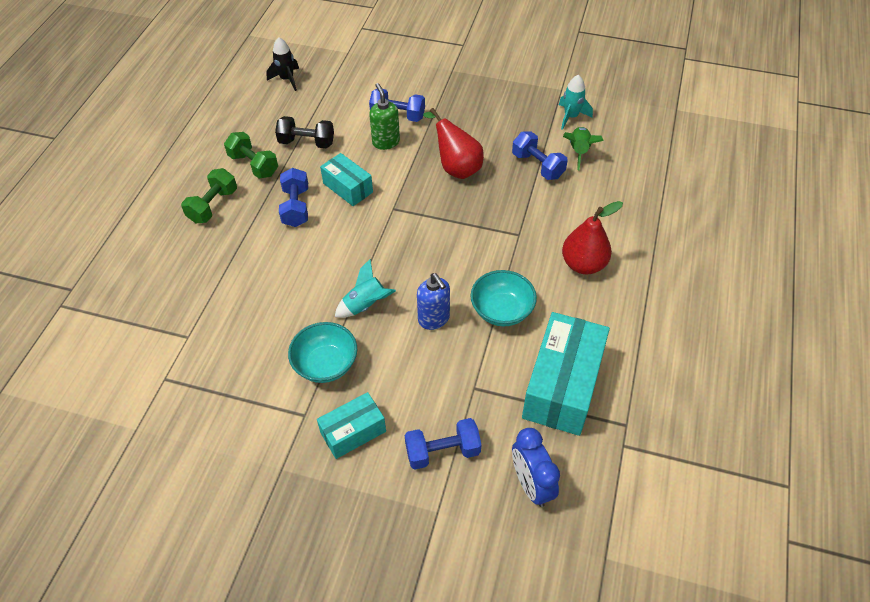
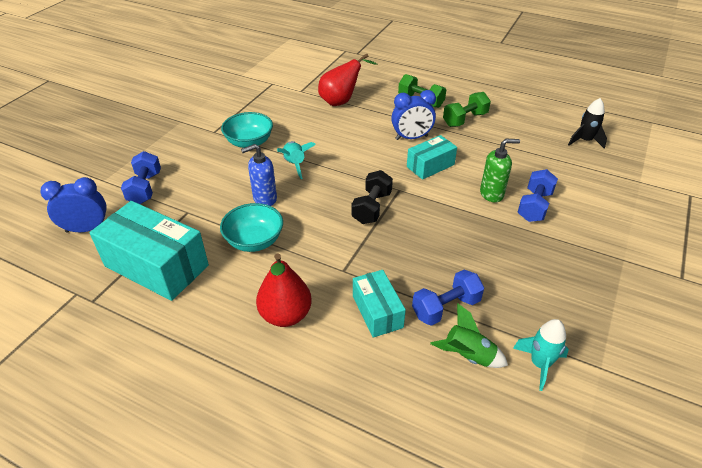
camera: 100 degrees right, 10 degrees down
black dumbbell [275,116,334,148] -> black dumbbell moved to [352,170,393,224]
blue dumbbell [279,168,308,227] -> blue clock [391,90,436,140]
turquoise box [317,392,386,459] -> turquoise box moved to [353,270,406,338]
red pear [423,108,484,179] -> red pear moved to [318,53,377,106]

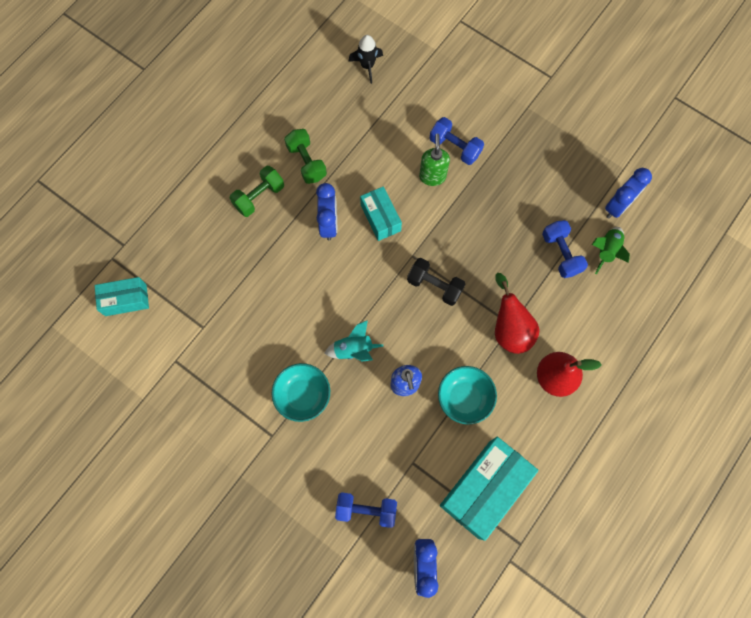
camera: 80 degrees left, 30 degrees up
red pear [318,53,377,106] -> red pear moved to [495,273,540,354]
turquoise box [353,270,406,338] -> turquoise box moved to [95,277,149,316]
turquoise rocket [513,319,569,391] -> blue clock [605,168,652,219]

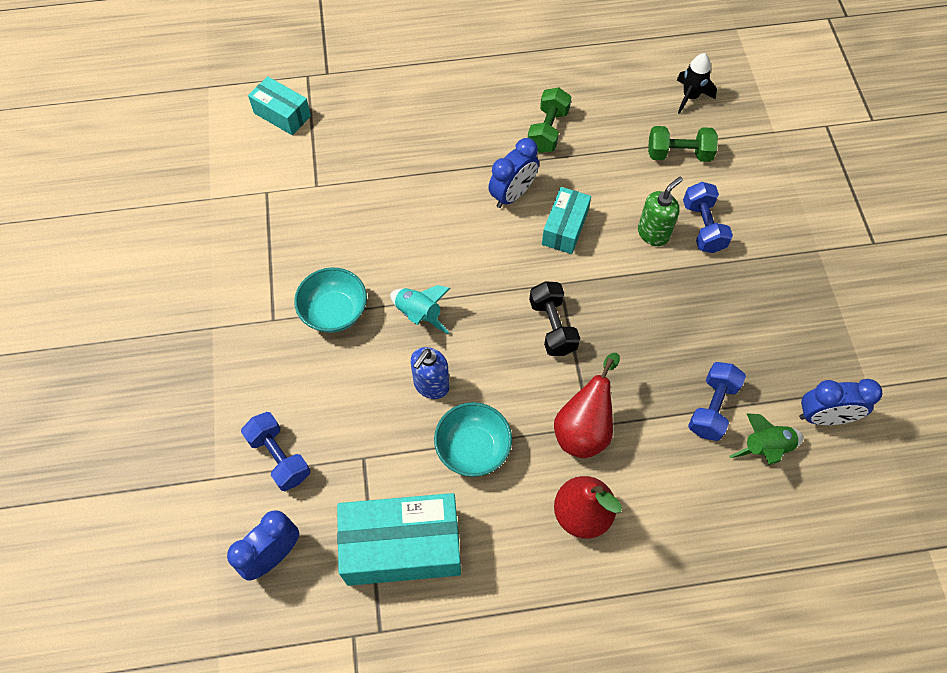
camera: 45 degrees right, 10 degrees down
green dumbbell [230,166,284,217] -> green dumbbell moved to [648,126,718,162]

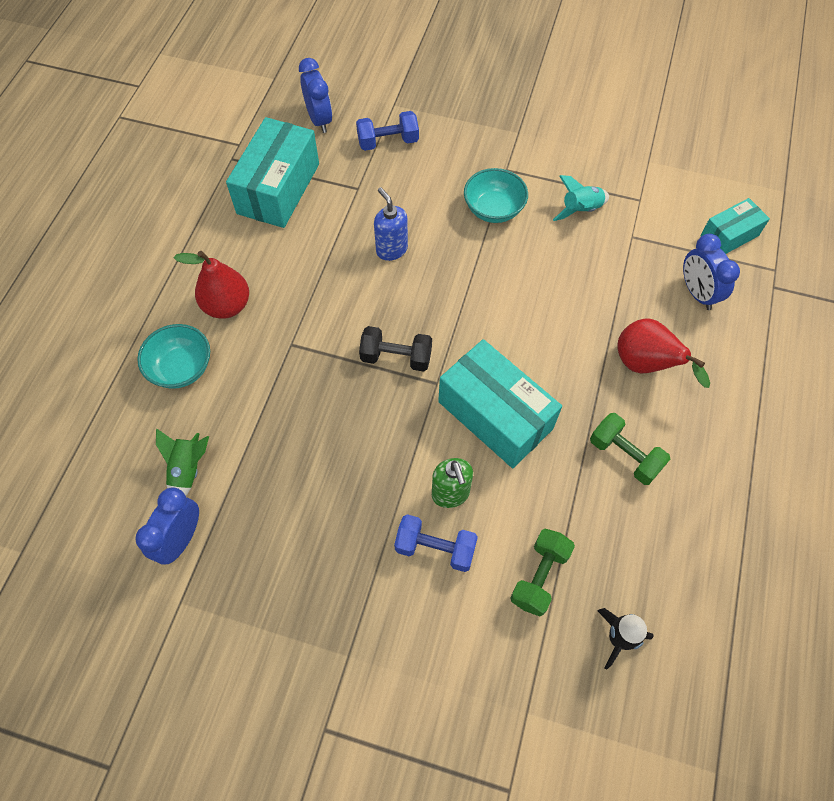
camera: 115 degrees right, 0 degrees up
turquoise rocket [390,285,450,334] -> turquoise rocket moved to [553,175,609,221]
turquoise bowl [434,402,512,477] -> turquoise bowl moved to [137,324,210,389]
blue clock [488,138,539,208] -> blue clock moved to [683,234,740,310]
turquoise box [542,187,591,254] -> turquoise box [438,339,562,468], size x1.77
red pear [554,353,620,458] -> red pear moved to [617,318,710,388]
blue dumbbell [688,362,746,441] -> none

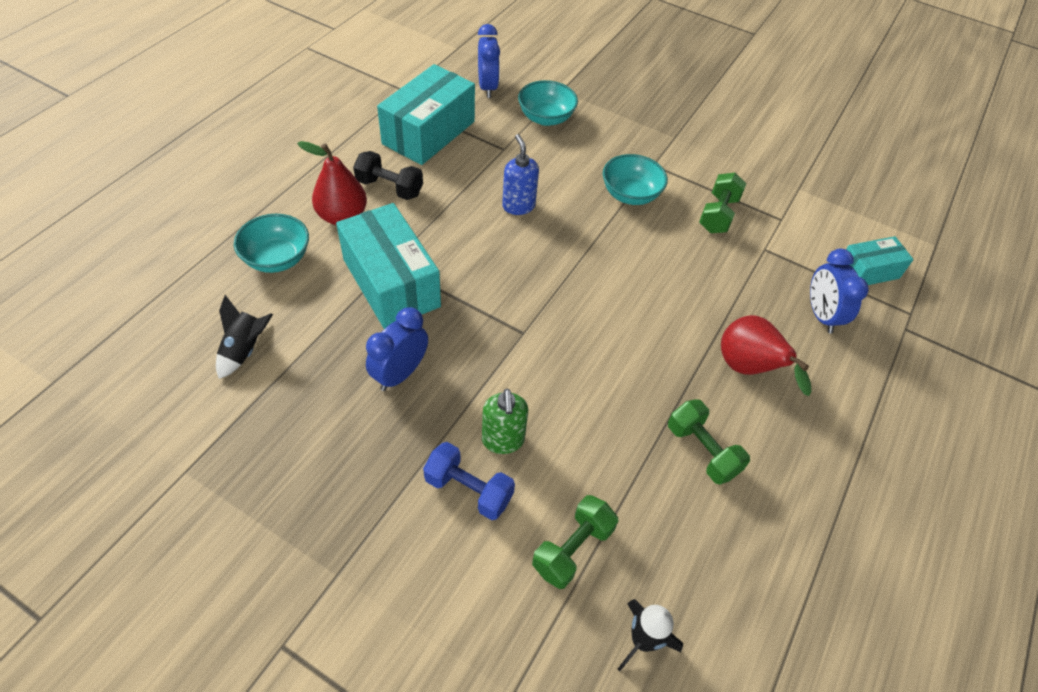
camera: 10 degrees right, 10 degrees down
blue clock [135,488,199,564] -> blue clock moved to [366,307,428,391]
green rocket [156,428,209,496] -> black rocket [216,295,273,379]
blue dumbbell [356,111,419,151] -> turquoise bowl [518,80,578,126]
black dumbbell [359,326,432,372] -> black dumbbell moved to [353,151,423,200]
turquoise box [438,339,562,468] -> turquoise box moved to [336,203,441,329]
turquoise rocket [553,175,609,221] -> green dumbbell [699,173,747,233]

